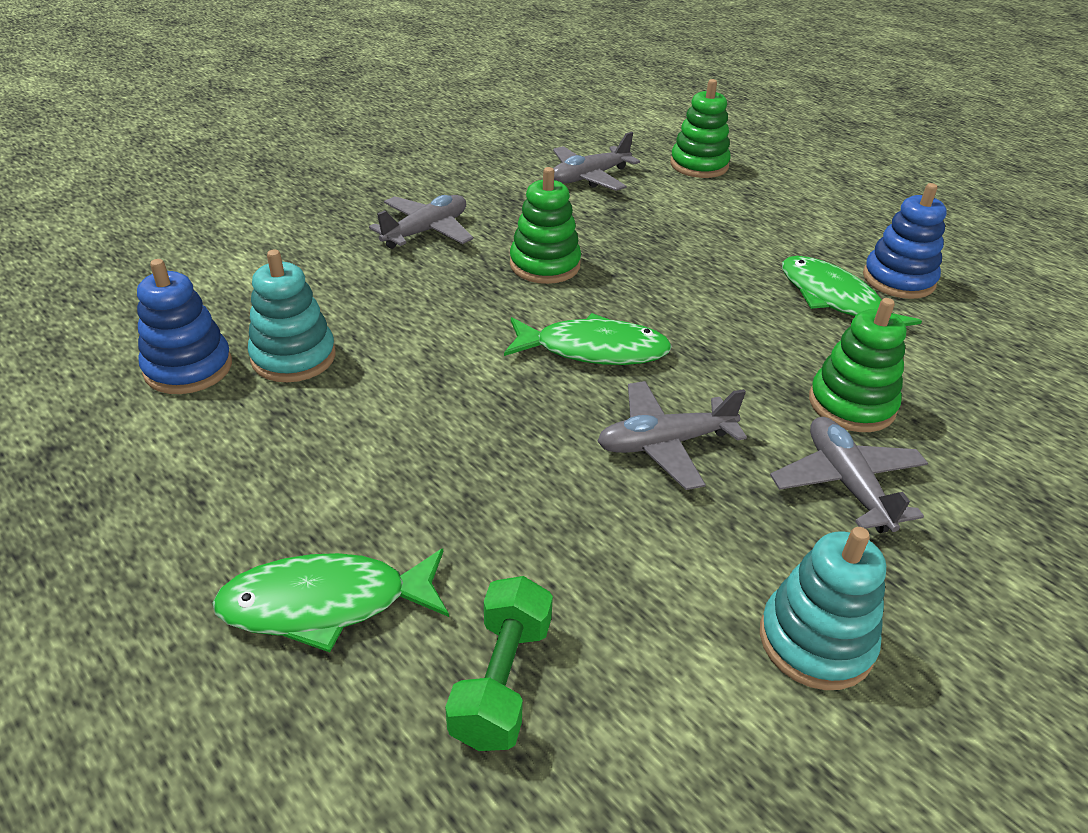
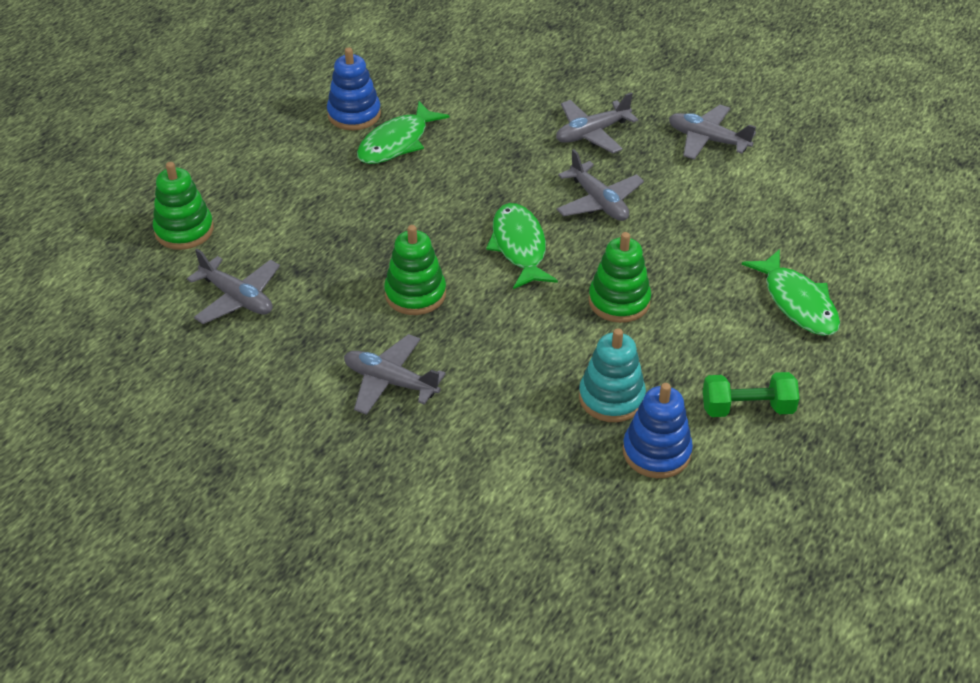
camera: 105 degrees left, 5 degrees up
green dumbbell [445,576,553,751] -> green dumbbell moved to [703,372,799,417]
turquoise stacking toy [760,527,886,690] -> grey plane [669,105,756,160]
green stacking toy [809,298,906,432] -> green stacking toy moved to [588,232,651,323]

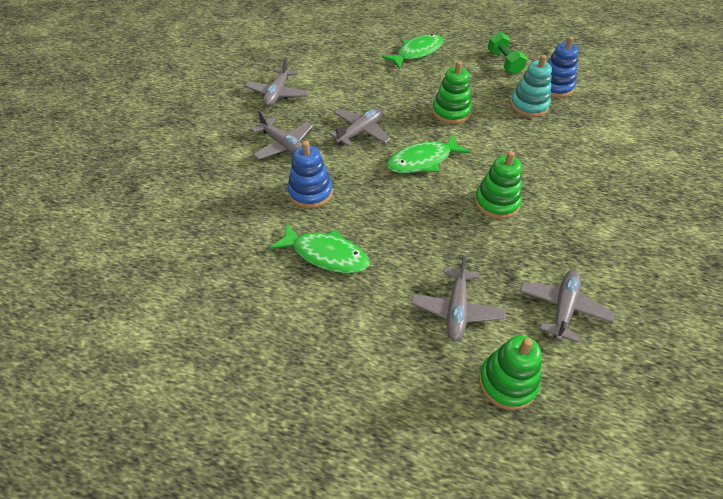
camera: 105 degrees left, 5 degrees up
blue stacking toy [327,47,381,130] -> blue stacking toy moved to [287,141,333,209]
grey plane [344,334,446,415] -> grey plane moved to [411,256,505,341]

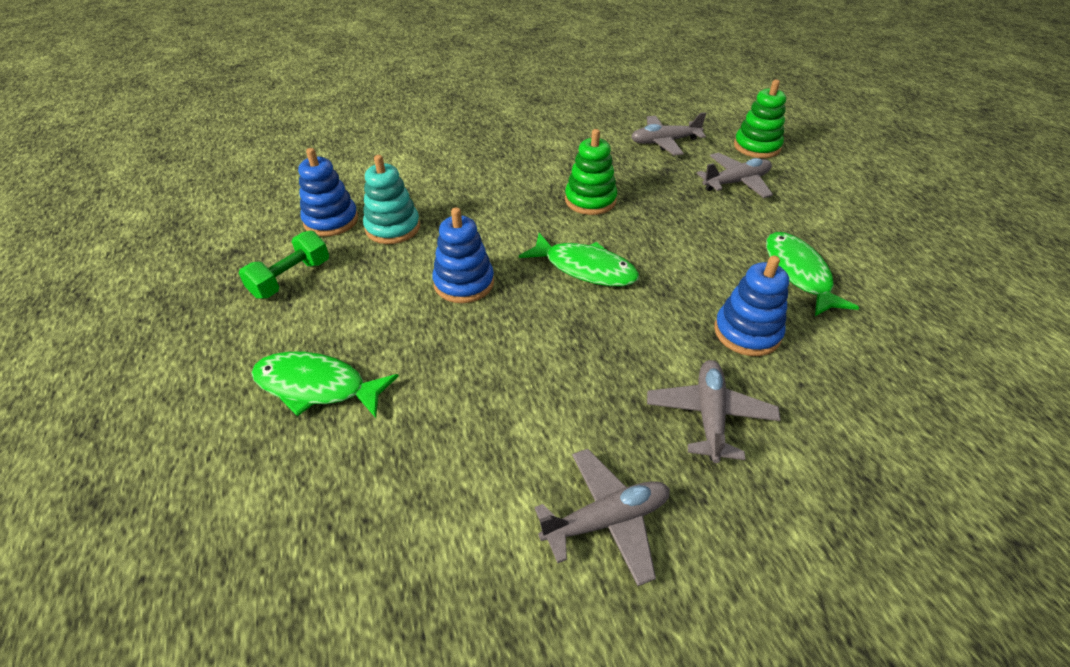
camera: 125 degrees left, 5 degrees down
grey plane [329,108,391,146] -> none
green stacking toy [432,61,472,124] -> blue stacking toy [432,208,494,303]

